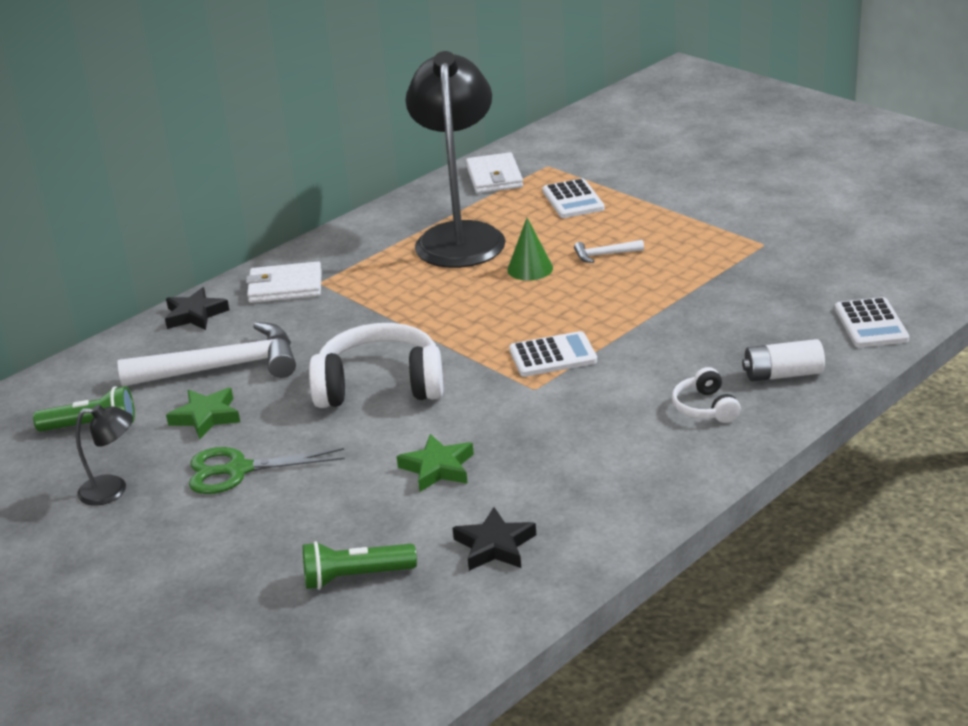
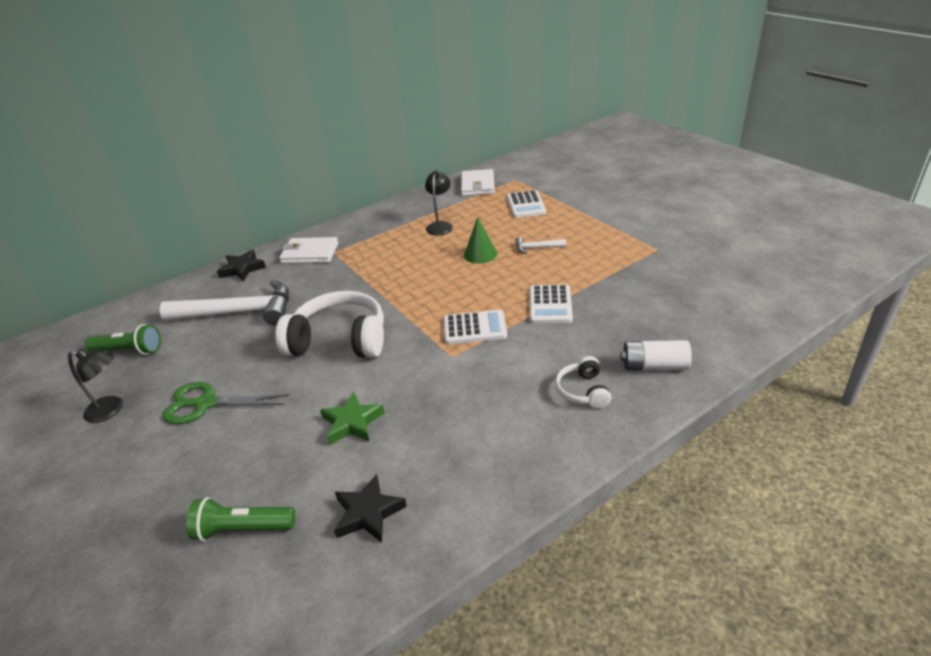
camera: 10 degrees right, 5 degrees up
green star [166,388,240,439] -> none
black lamp [405,51,506,268] -> black lamp [425,171,453,236], size x0.42
white calculator [835,297,909,347] -> white calculator moved to [530,284,573,324]

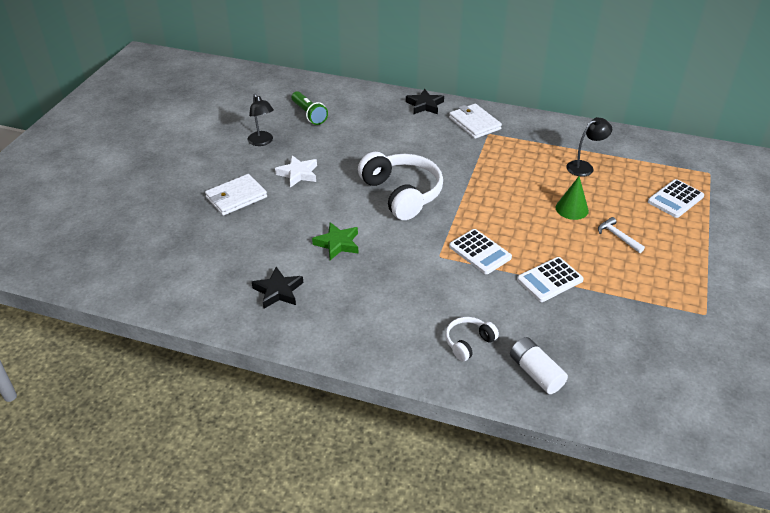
camera: 50 degrees right, 5 degrees up
white hammer [160,280,289,326] -> none
green scissors [163,382,289,424] -> white star [275,155,317,187]
green flashlight [186,497,295,541] -> none
white wallet [461,169,495,196] -> white wallet moved to [205,174,267,216]

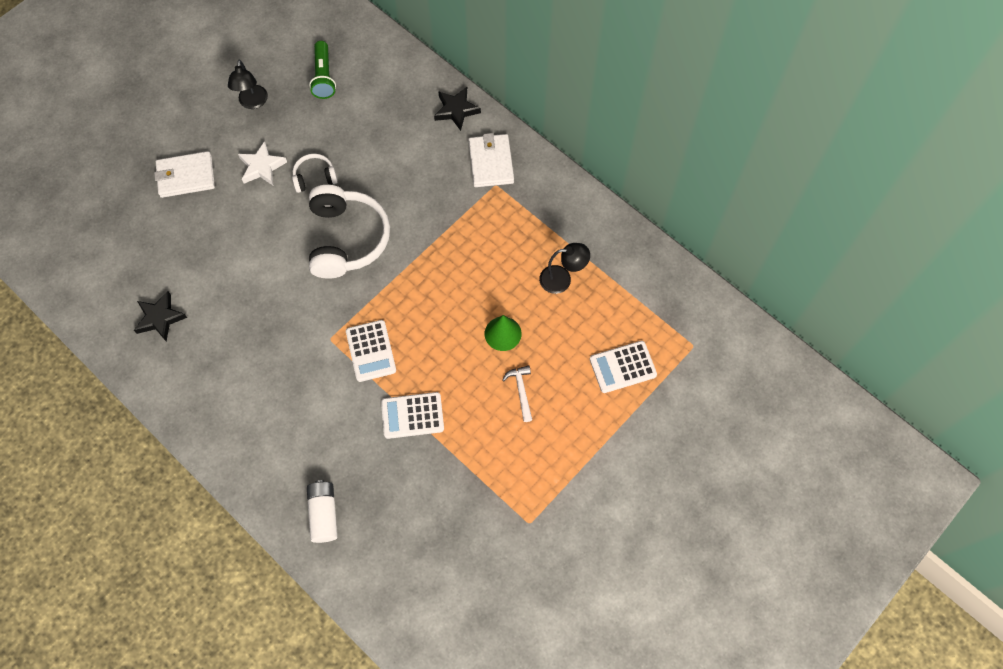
camera: 25 degrees right, 25 degrees up
green star [312,222,358,260] -> none
white headphones [445,317,499,361] -> white headphones moved to [292,154,338,193]

